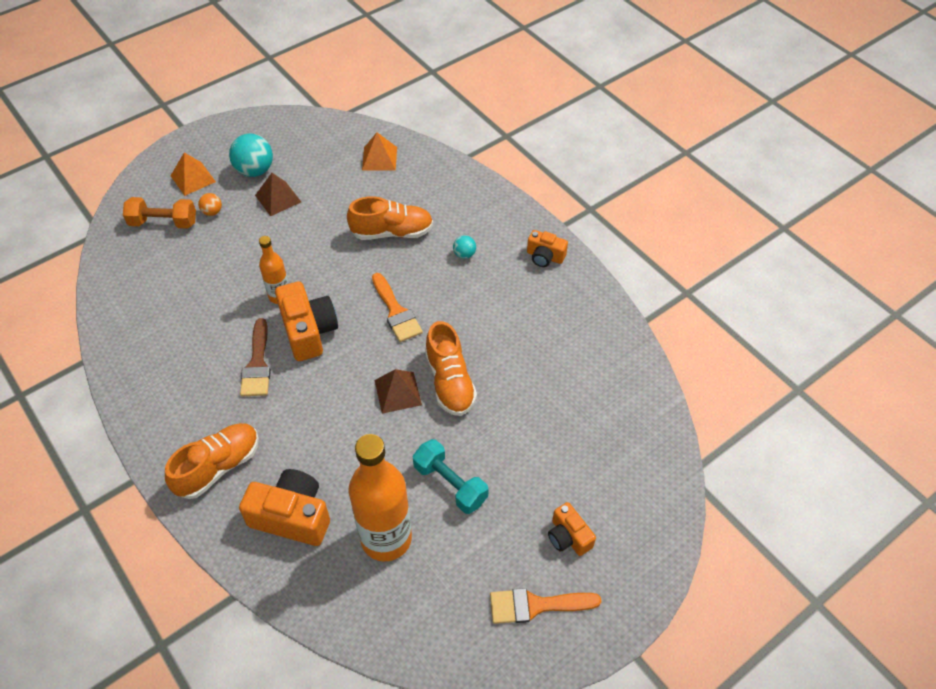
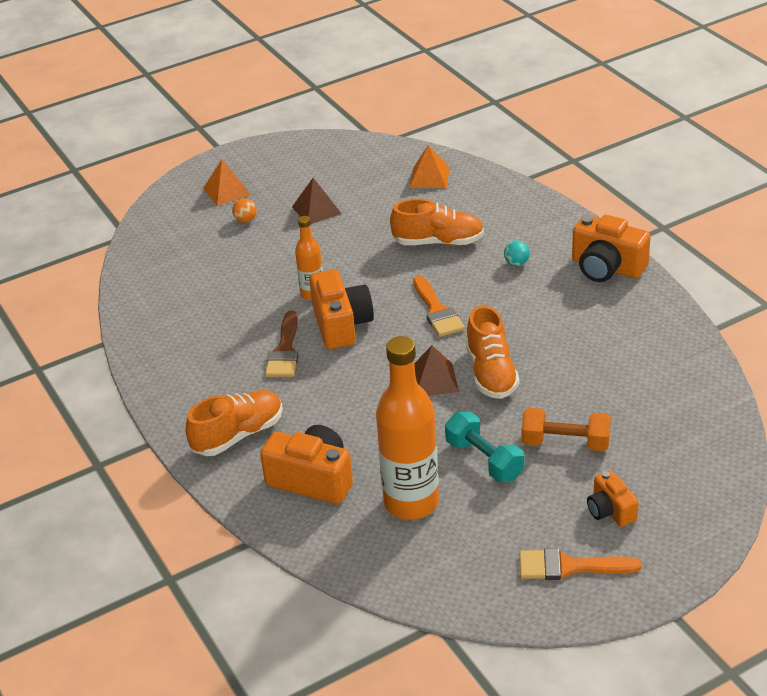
camera: 10 degrees right, 15 degrees down
orange dumbbell [123,197,196,229] -> orange dumbbell moved to [522,408,611,451]
turquoise ball [229,134,273,177] -> none
orange camera [527,230,568,267] -> orange camera [572,215,651,282], size x1.72

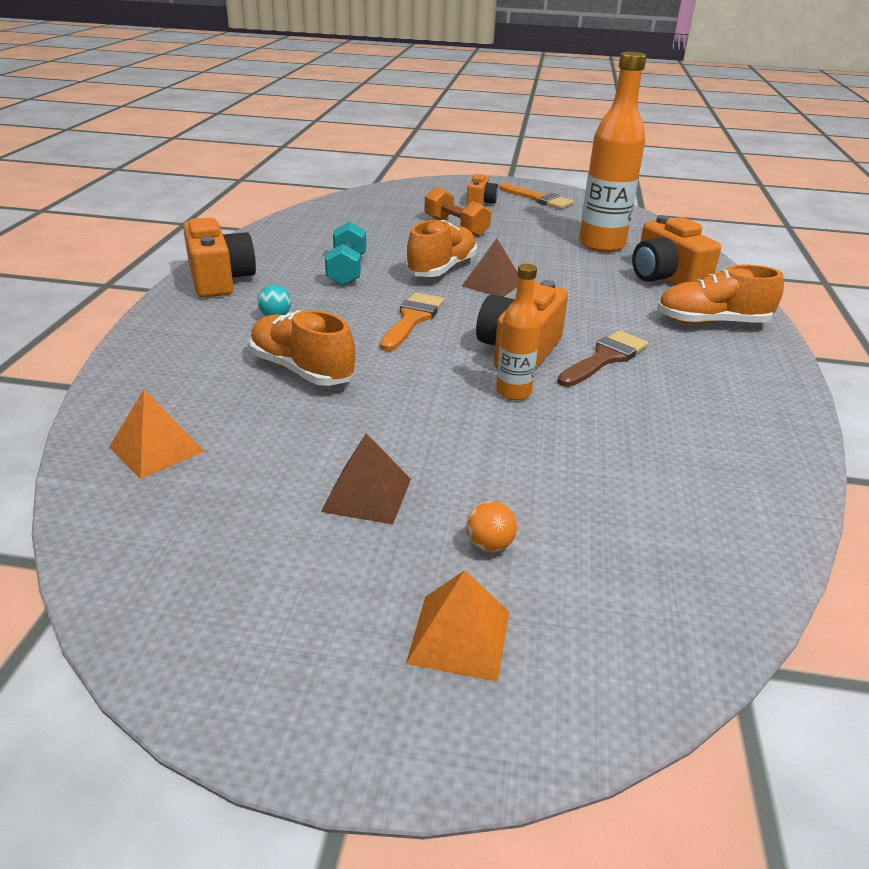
camera: 145 degrees left, 5 degrees down
turquoise dumbbell [445,411,524,482] -> turquoise dumbbell moved to [325,221,366,286]

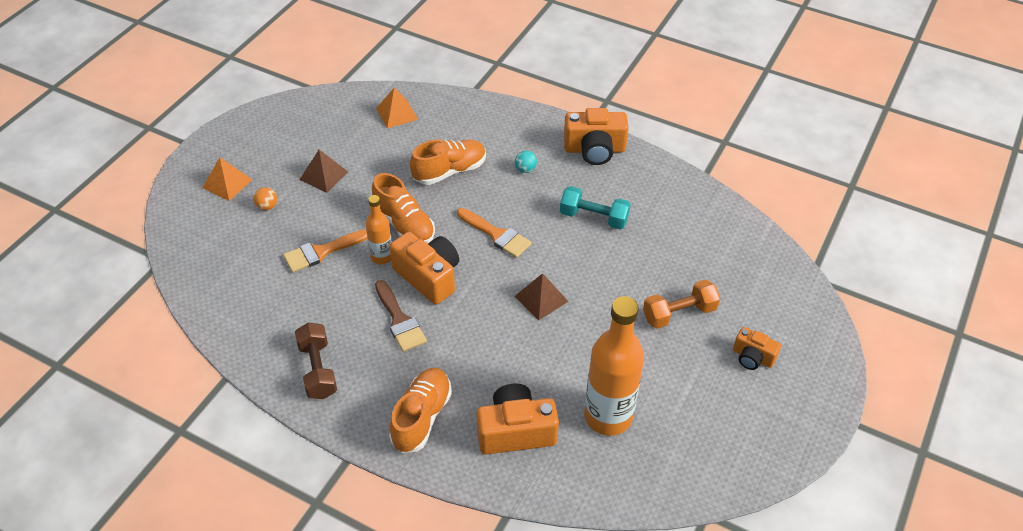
camera: 110 degrees right, 15 degrees up
orange shoe [405,220,477,277] -> orange shoe moved to [372,173,435,244]
orange brush [499,183,574,209] -> orange brush moved to [283,229,367,272]
none -> brown dumbbell [295,323,337,399]

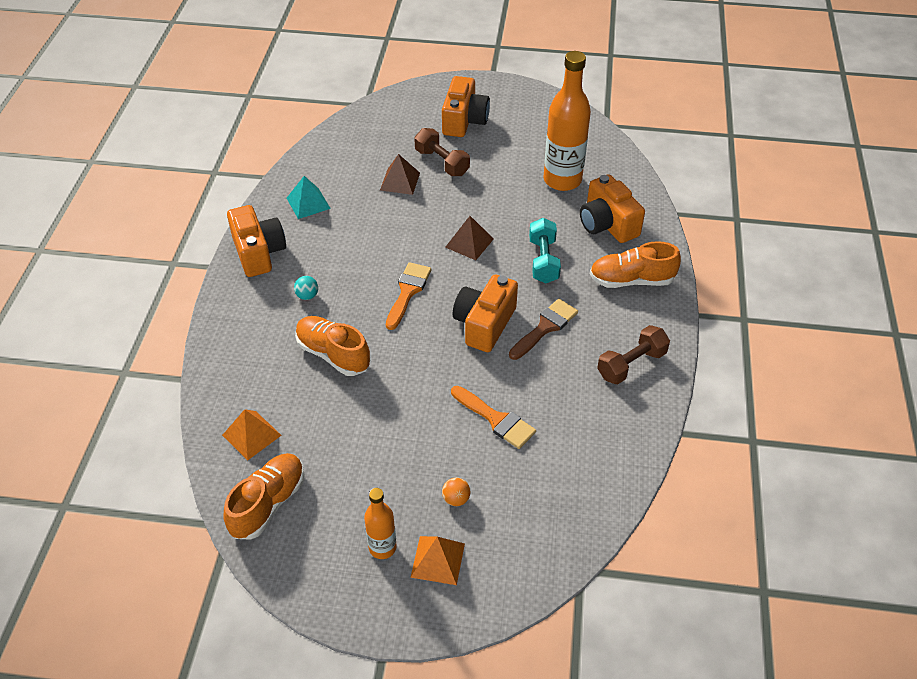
camera: 110 degrees left, 0 degrees up
brown pyramid [299,150,348,193] -> brown pyramid moved to [380,154,420,195]
orange bottle [366,195,392,264] -> orange bottle moved to [364,488,397,559]
orange shoe [372,173,435,244] -> orange shoe moved to [223,453,305,540]
turquoise dumbbell [560,186,631,229] -> turquoise dumbbell moved to [529,218,561,283]
orange dumbbell [643,280,720,329] -> brown dumbbell [414,128,470,176]
orange camera [733,327,781,370] -> orange camera [442,76,490,137], size x1.72
none -> turquoise pyramid [286,176,331,219]

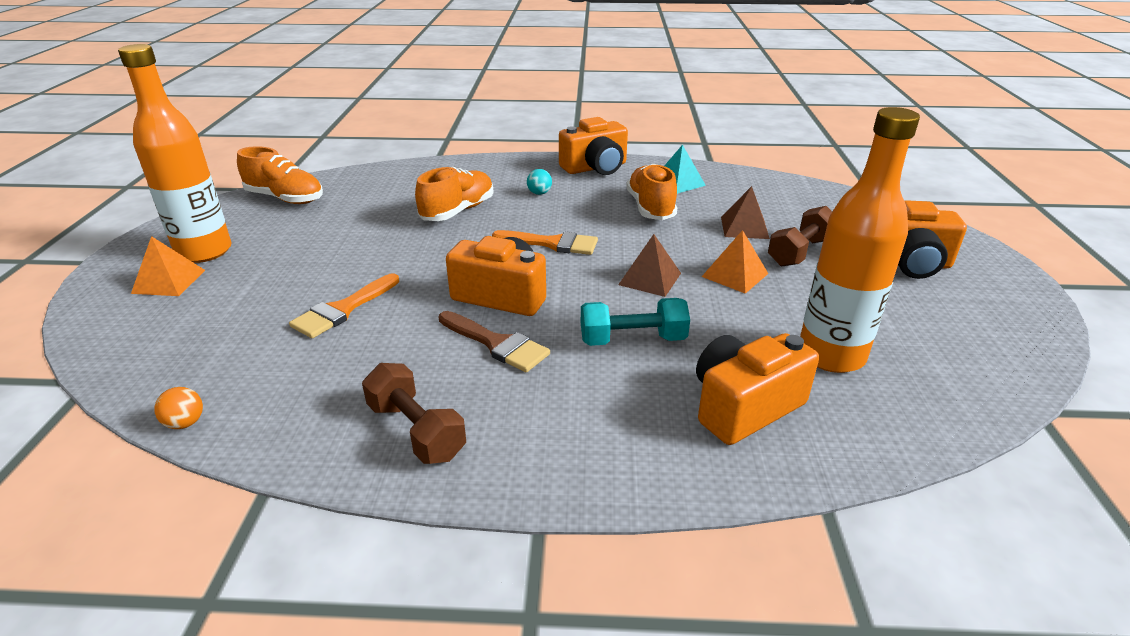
camera: 85 degrees right, 15 degrees down
orange pyramid [222,409,282,460] -> orange pyramid moved to [702,230,768,294]
orange bottle [364,488,397,559] -> orange bottle [118,44,231,263], size x1.90
orange ball [442,477,471,506] -> orange ball moved to [154,387,203,429]
orange shoe [590,241,681,288] -> orange shoe moved to [626,164,677,220]

